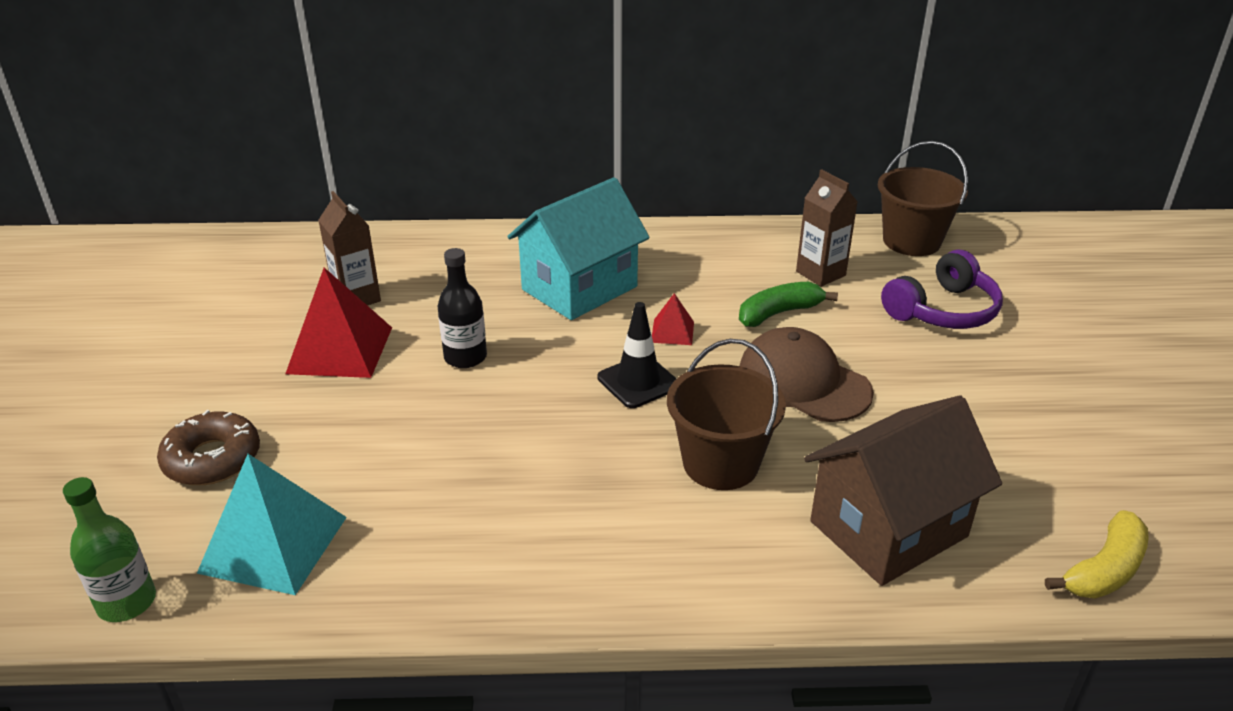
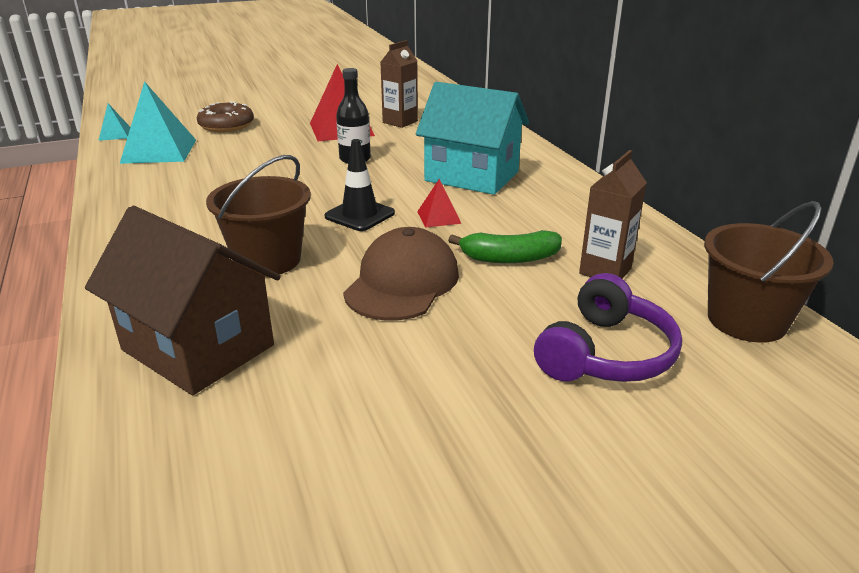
camera: 70 degrees right, 5 degrees down
green bottle [63,477,156,622] -> turquoise pyramid [98,103,130,141]
green banana [739,282,838,327] -> green banana turned 135 degrees clockwise [448,230,562,263]
purple headphones [881,250,1003,329] -> purple headphones turned 90 degrees counterclockwise [534,273,682,382]
yellow banana [1045,510,1149,599] -> none

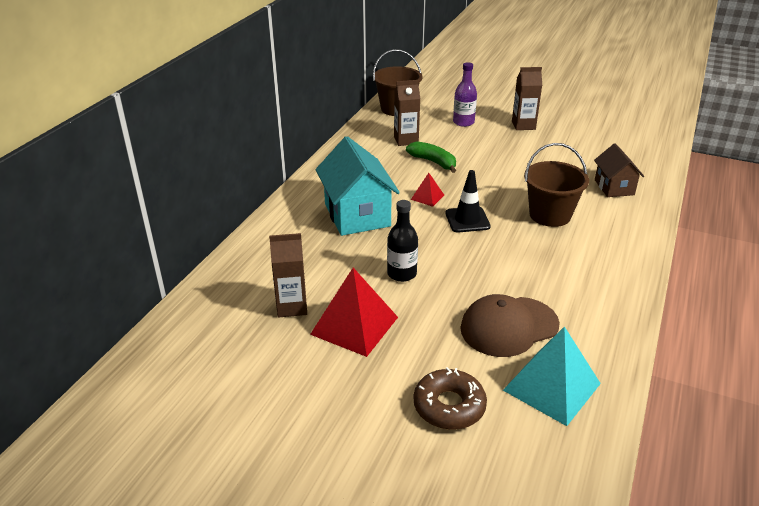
camera: 135 degrees left, 5 degrees up
brown house [85,206,280,395] -> brown house [594,143,644,197], size x0.59
turquoise pyramid [98,103,130,141] -> none
brown cap [343,227,459,321] -> brown cap moved to [460,294,559,357]
purple headphones [534,273,682,382] -> purple bottle [453,62,477,127]
none -> brown carton [512,67,542,130]

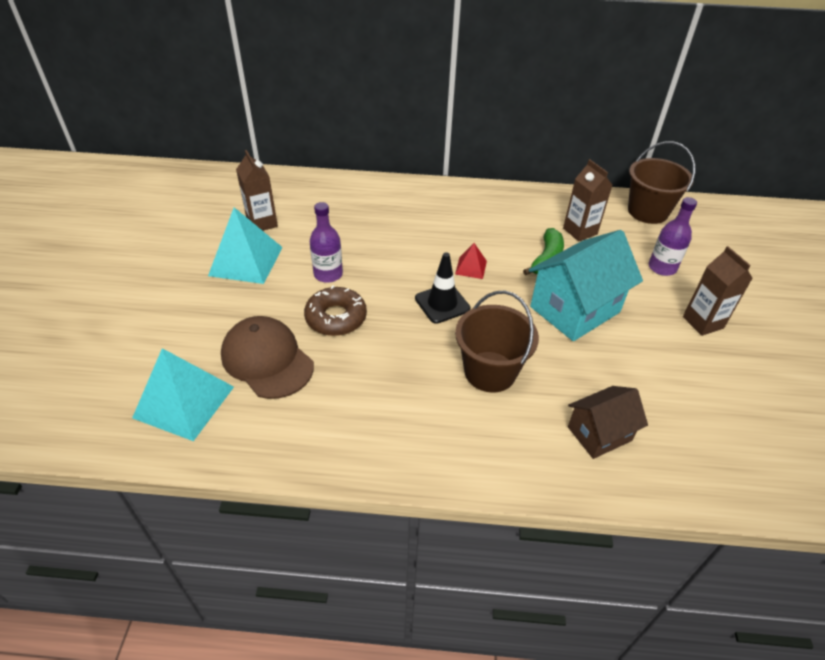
camera: 70 degrees right, 10 degrees up
red pyramid [310,268,398,357] -> turquoise pyramid [208,207,283,284]
turquoise house [316,136,400,236] -> turquoise house moved to [529,230,643,341]
black bottle [387,200,418,282] -> purple bottle [310,202,343,283]
brown donut [414,367,487,430] -> brown donut moved to [304,285,367,336]

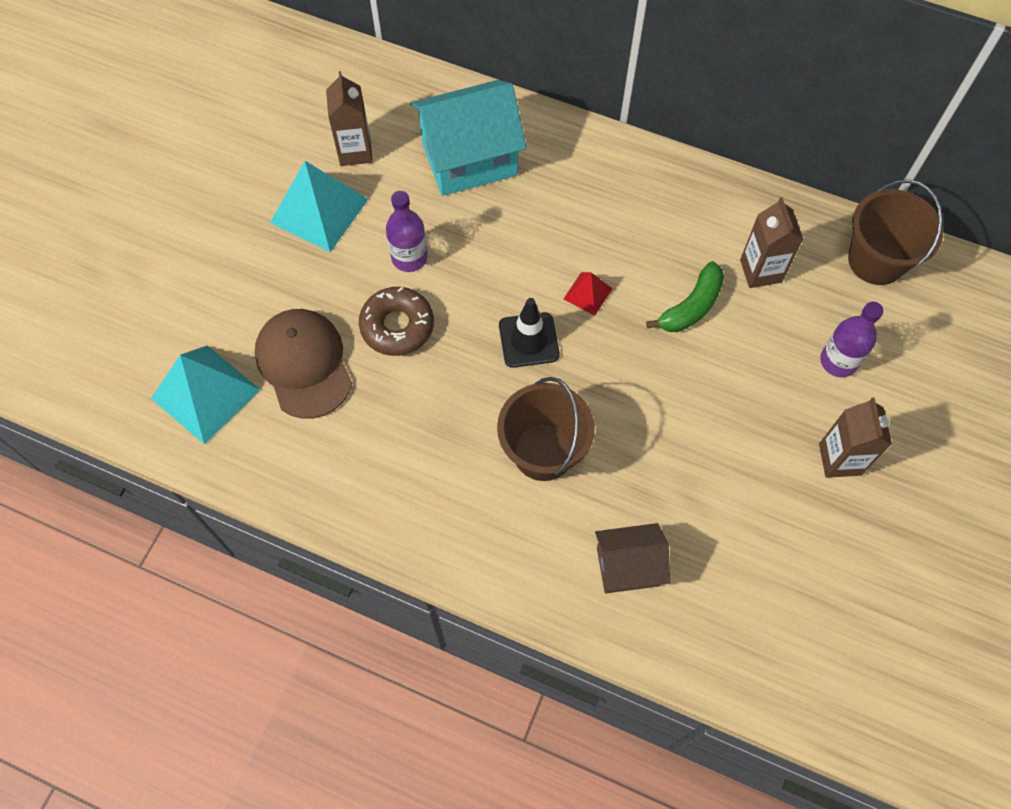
camera: 20 degrees right, 20 degrees up
turquoise house [529,230,643,341] -> turquoise house moved to [411,80,526,196]

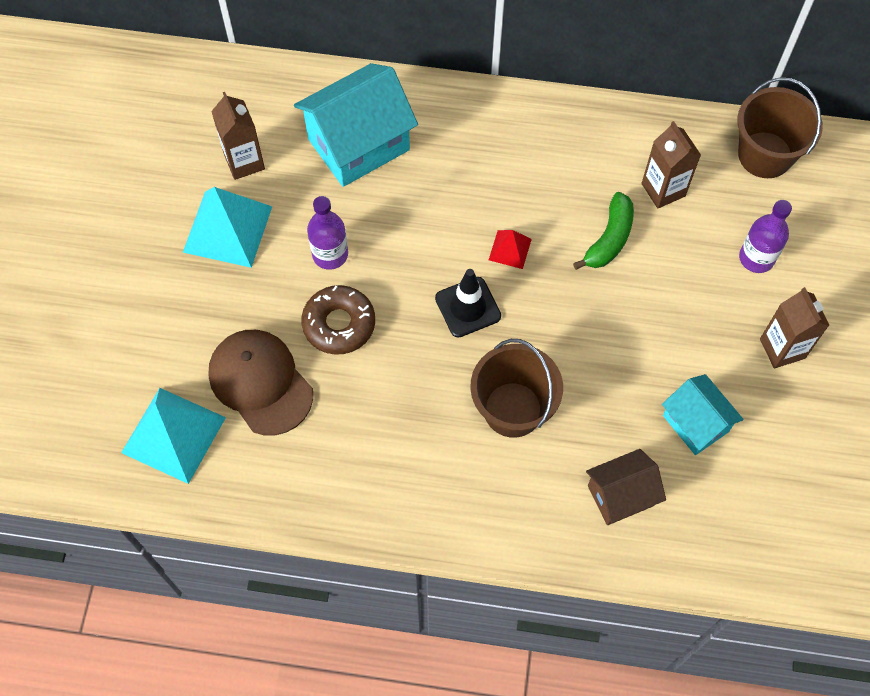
camera: 15 degrees left, 0 degrees up
none -> turquoise house [662,374,744,455]

